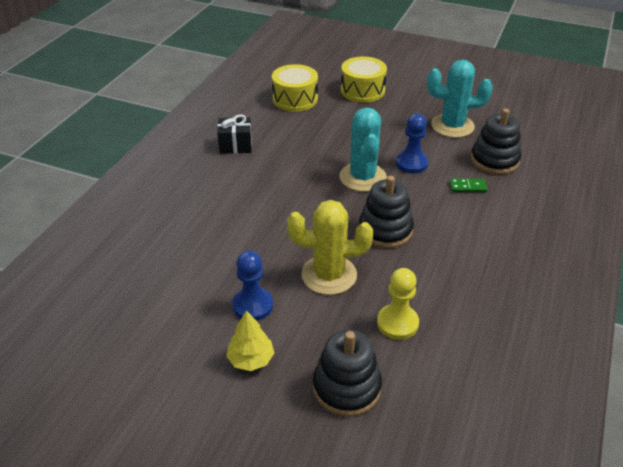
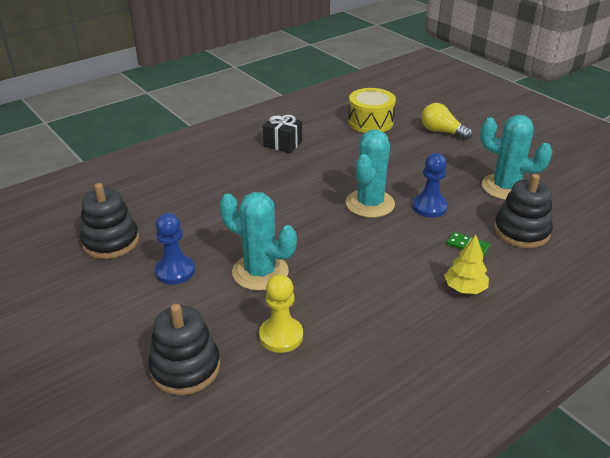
camera: 30 degrees right, 5 degrees down
yellow tree [226,310,274,371] -> yellow tree moved to [444,235,489,294]
yellow cactus [287,200,373,295] -> turquoise cactus [220,192,297,291]
yellow drum [341,56,387,103] -> yellow light bulb [421,103,472,140]
black stacking toy [359,176,414,248] -> black stacking toy moved to [80,183,139,259]

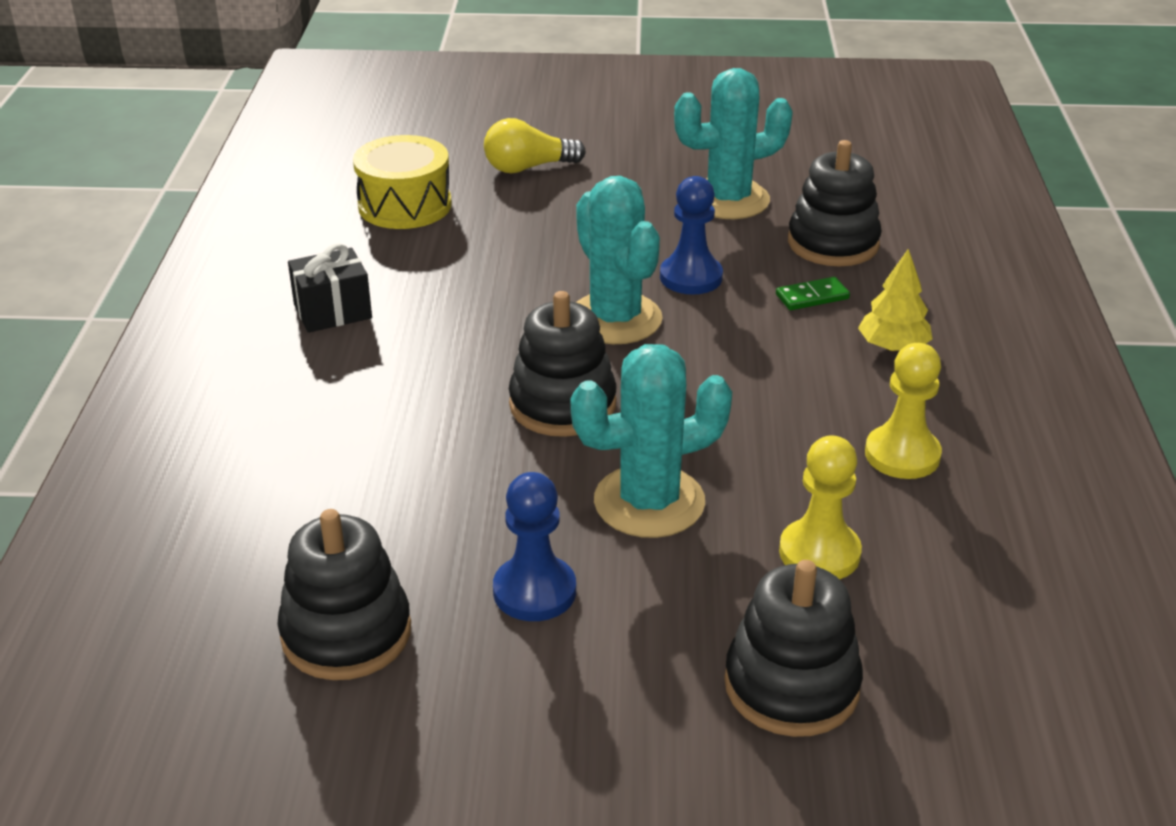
camera: 50 degrees left, 0 degrees up
none -> black stacking toy [509,291,617,437]
none -> yellow pawn [865,343,942,479]

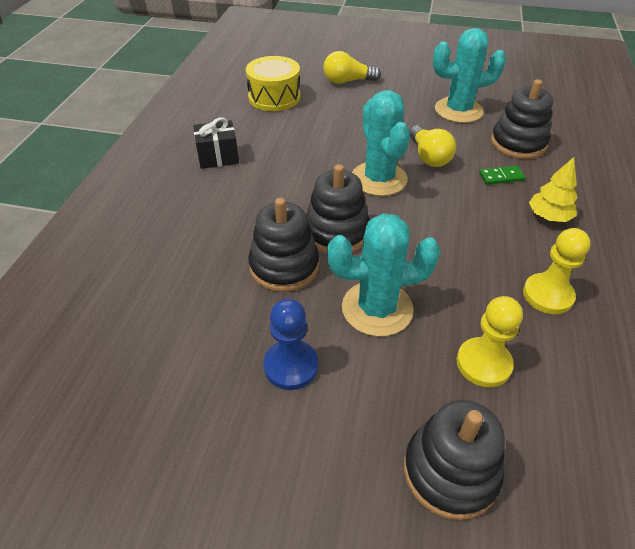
camera: 10 degrees right, 10 degrees up
black stacking toy [277,509,411,680] -> black stacking toy moved to [248,198,319,292]
blue pawn [660,176,723,295] -> yellow light bulb [410,125,456,167]

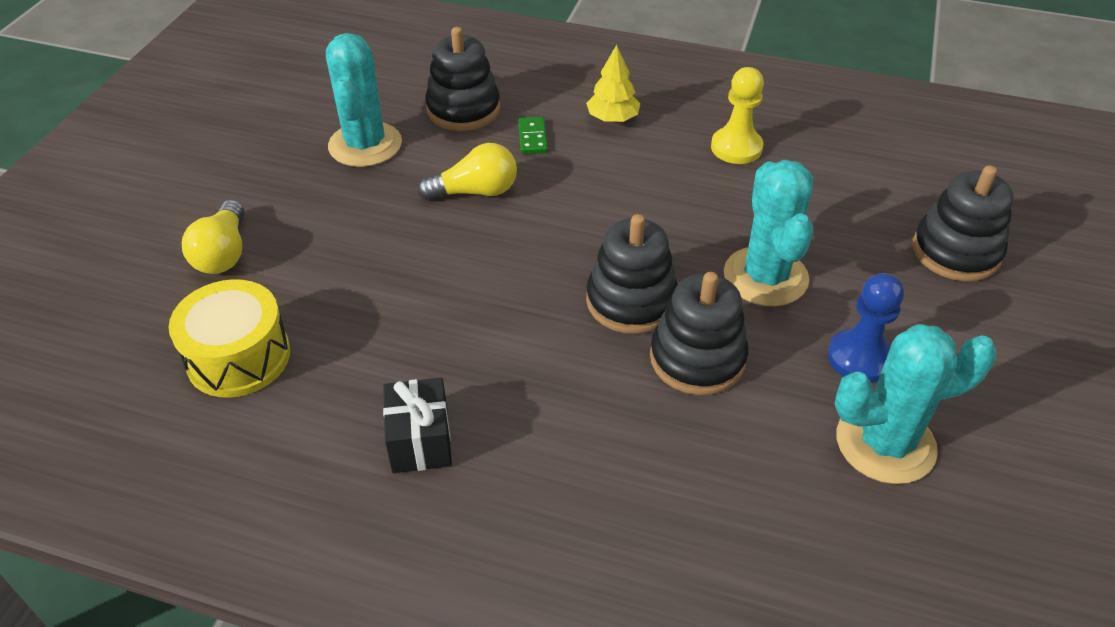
camera: 85 degrees left, 0 degrees up
turquoise cactus [352,90,410,196] -> turquoise cactus moved to [835,324,997,484]
yellow pawn [457,296,523,387] -> none

